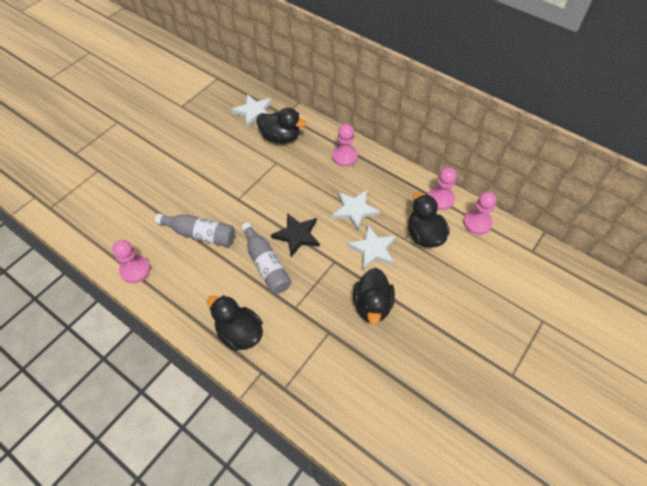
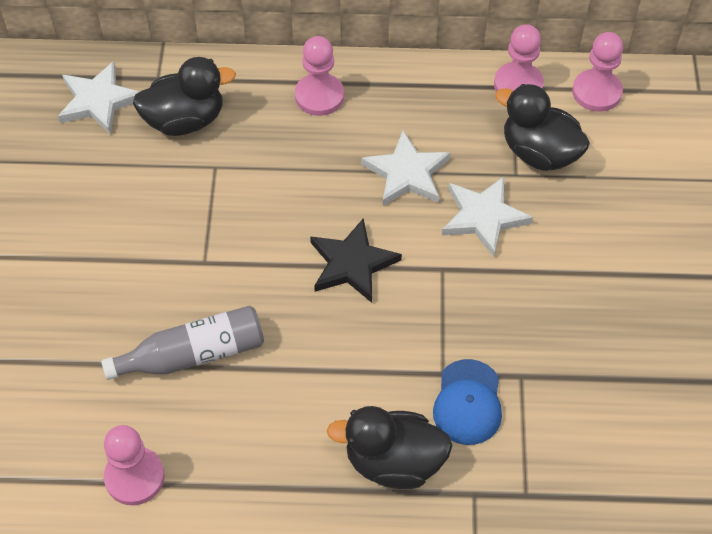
camera: 35 degrees left, 0 degrees up
grey bottle [241,222,291,294] -> none
black duck [353,268,395,324] -> none
none -> blue cap [433,359,502,445]

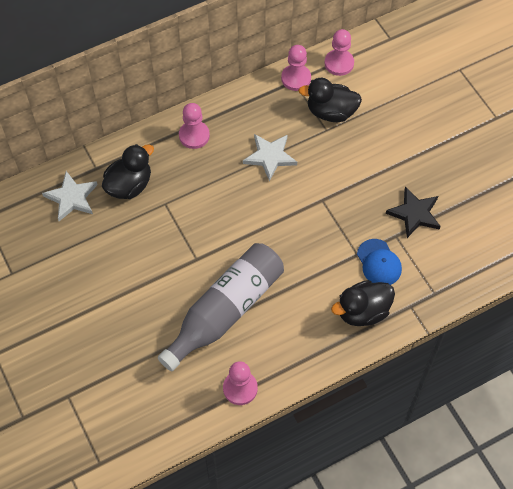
camera: 30 degrees left, 5 degrees up
grey bottle [101,306,264,380] -> grey bottle [158,243,284,372], size x1.64
black star [310,218,402,303] -> black star moved to [386,187,441,238]
white star [442,177,533,257] -> none

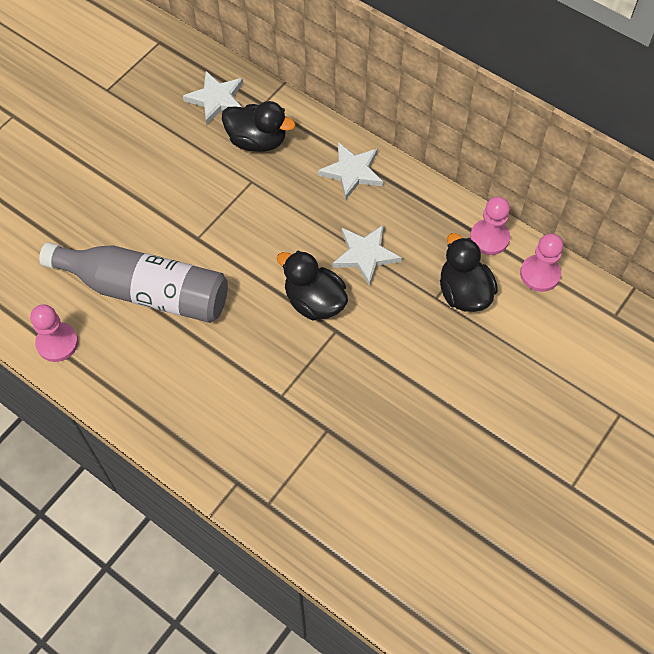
camera: 65 degrees right, 0 degrees up
pink pawn [179,103,210,149] -> white star [318,142,383,200]
black duck [331,280,395,326] -> black duck moved to [277,251,348,320]
blue cap [357,239,402,285] -> none
black star [386,187,441,238] -> none

